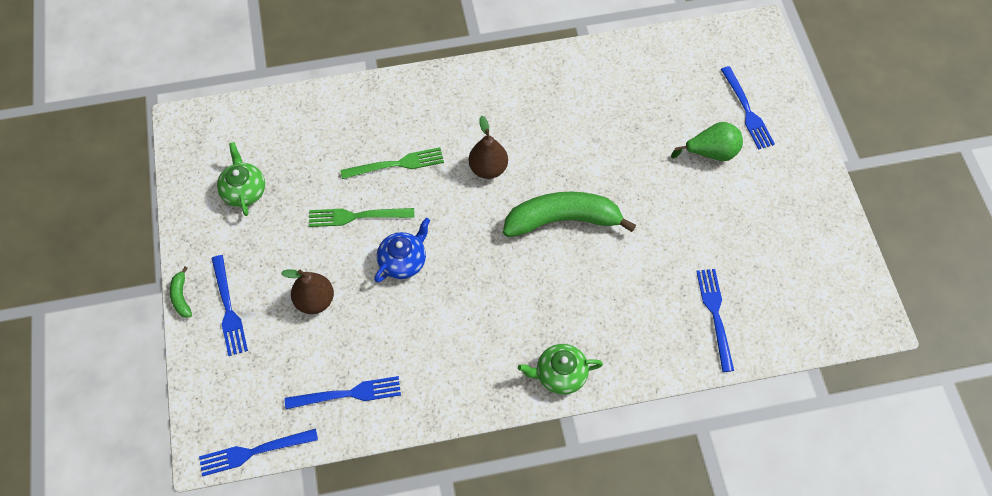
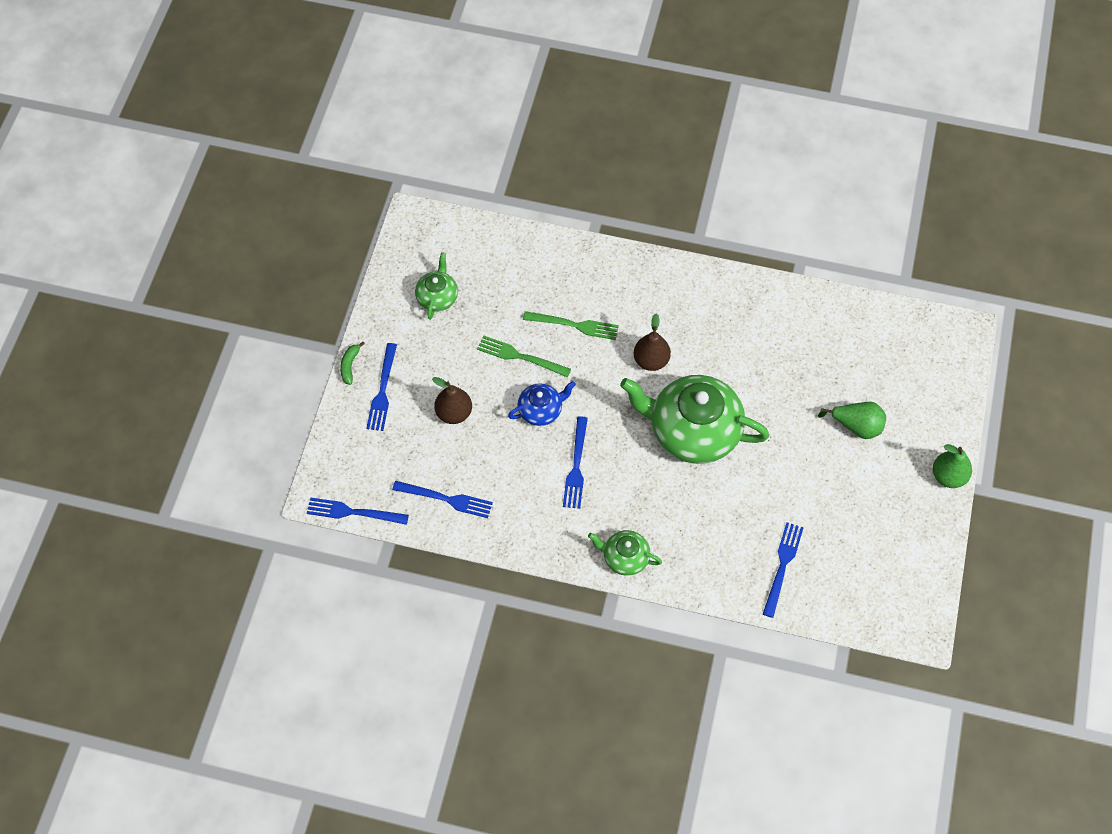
camera: 25 degrees right, 0 degrees up
green banana [503,192,636,237] -> green teapot [620,375,769,464]
blue fork [721,66,775,150] -> blue fork moved to [563,416,588,509]
none -> green pear [933,444,972,488]

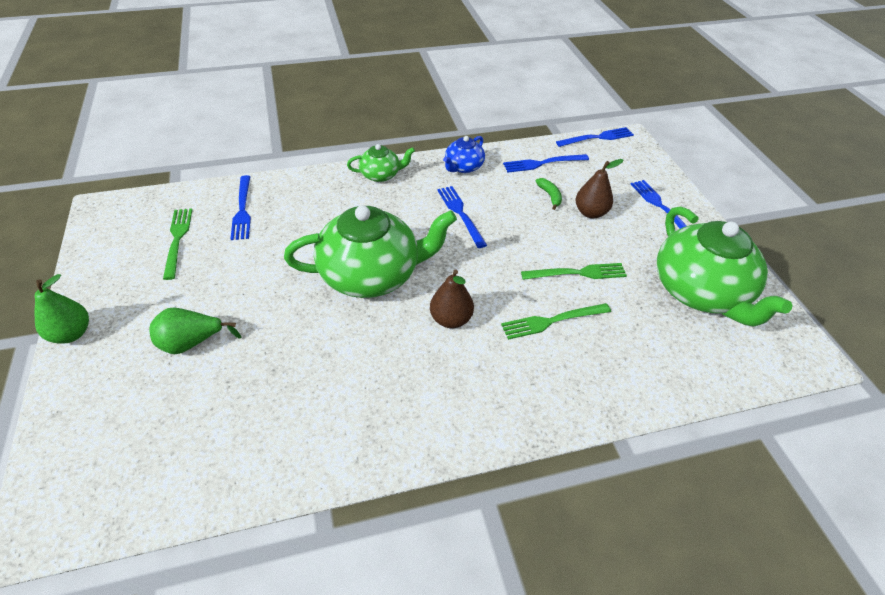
camera: 150 degrees right, 15 degrees down
green banana [340,342,365,385] -> green banana moved to [536,178,562,210]
green teapot [415,252,458,320] -> green teapot [657,206,792,327], size x2.06
blue teapot [508,381,576,426] -> blue teapot moved to [443,136,485,173]
none -> green fork [163,209,192,280]

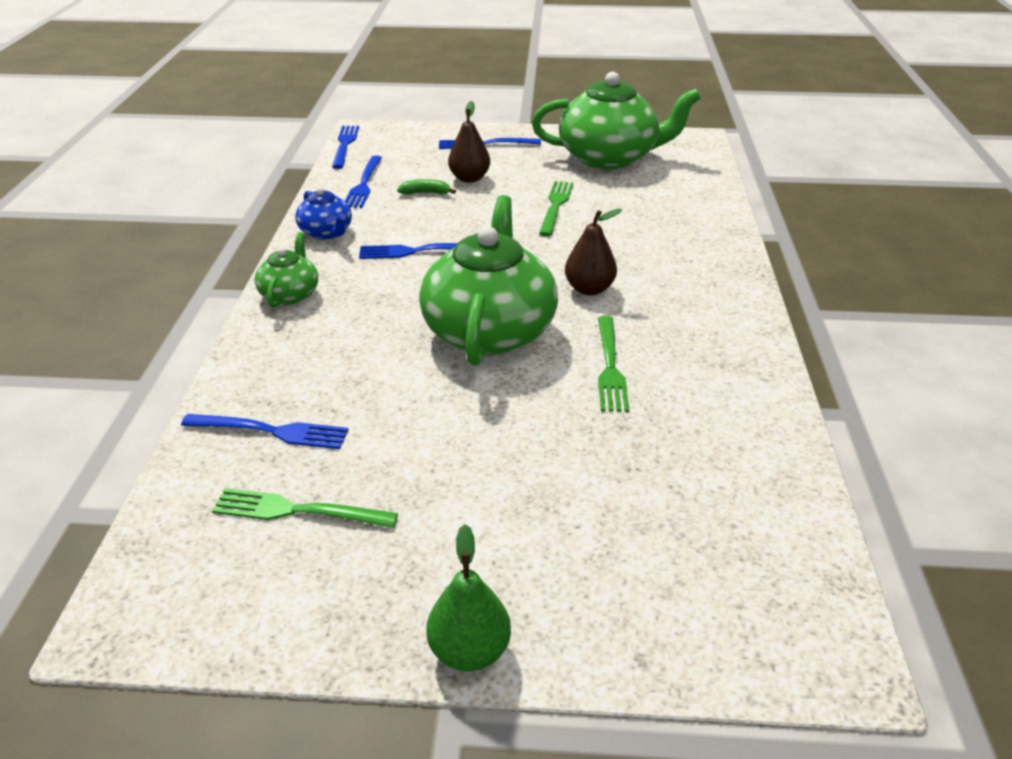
camera: 70 degrees left, 10 degrees down
green pear [150,308,242,354] -> none
green fork [501,303,611,340] -> green fork moved to [598,316,629,412]

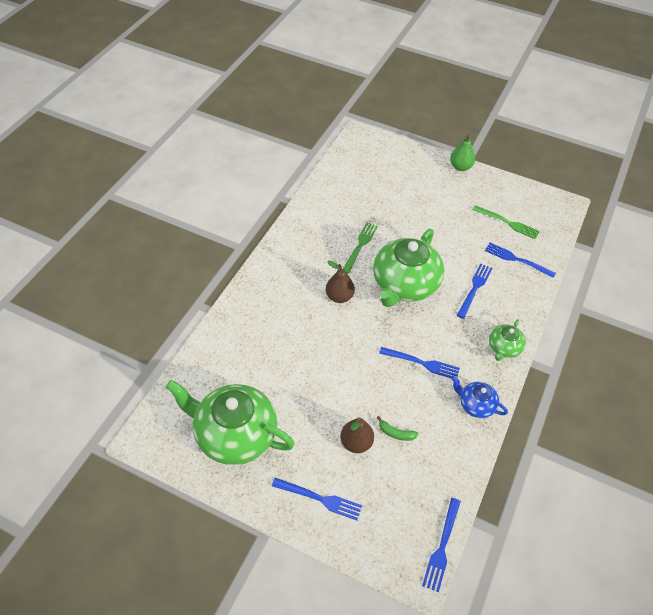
camera: 160 degrees left, 15 degrees up
blue teapot [295,187,352,240] -> blue teapot turned 45 degrees counterclockwise [451,376,508,418]
blue fork [345,156,382,208] -> blue fork moved to [457,263,492,319]
green fork [539,181,574,236] -> none

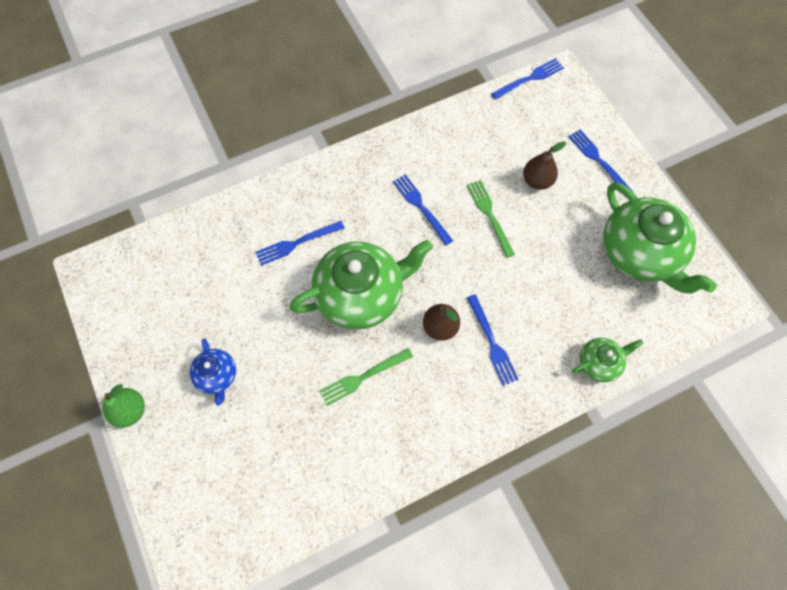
camera: 140 degrees left, 15 degrees up
green banana [377,416,418,441] -> none
blue teapot [451,376,508,418] -> blue teapot moved to [190,339,236,406]
green fork [472,205,540,239] -> green fork moved to [467,180,515,258]
blue fork [485,243,556,278] -> blue fork moved to [467,294,519,386]
green teapot [489,319,526,361] -> green teapot moved to [572,338,644,382]

